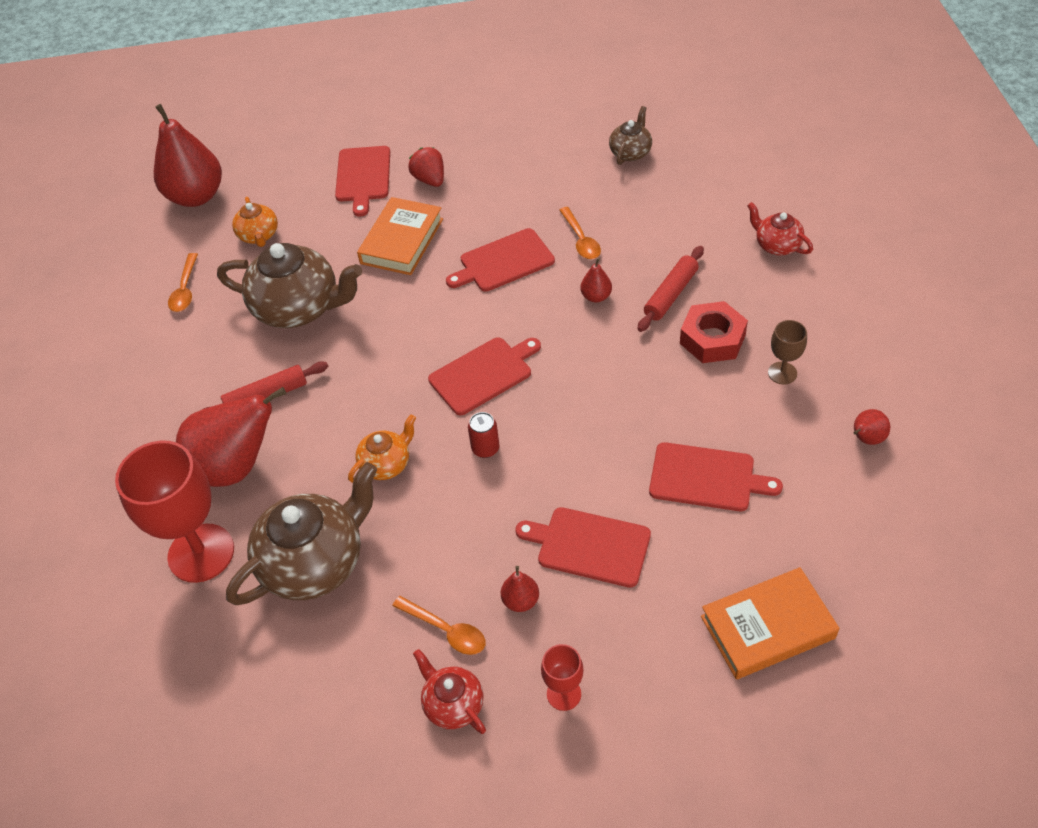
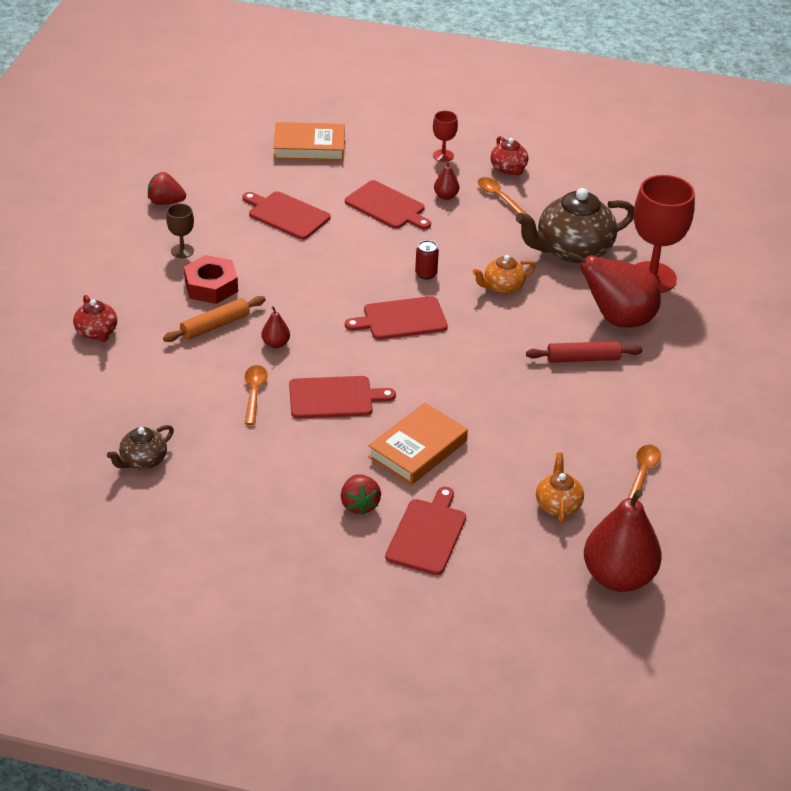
camera: 165 degrees left, 10 degrees down
brown teapot [217,243,362,328] -> none
red rolling pin [638,246,704,332] -> orange rolling pin [163,296,266,342]
red pear [854,409,890,445] -> red strawberry [148,172,186,205]

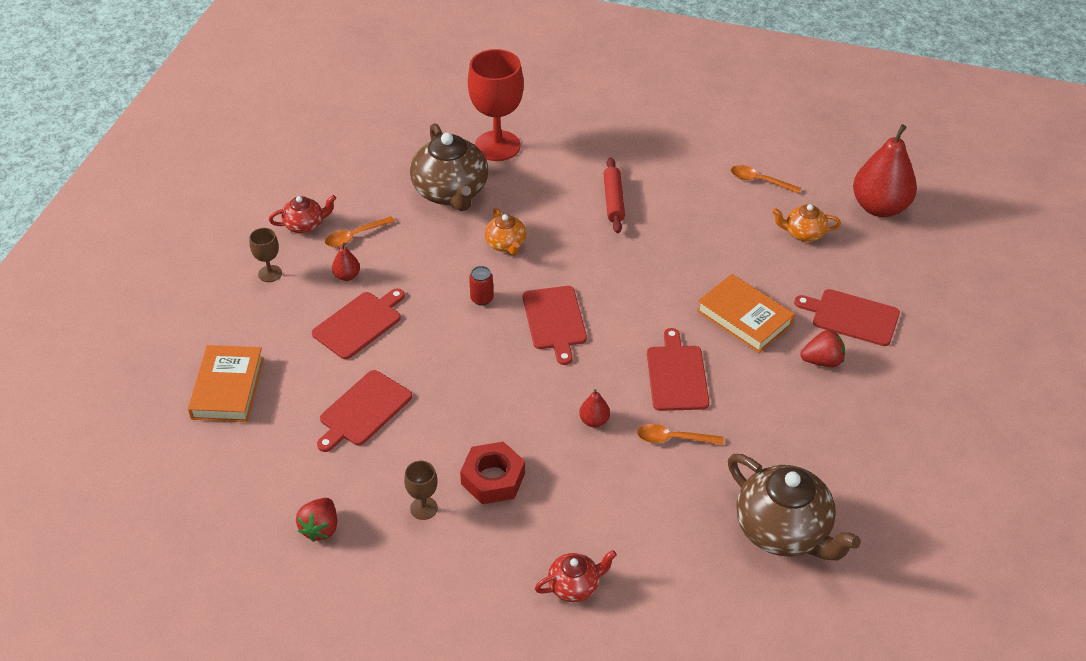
camera: 85 degrees left, 5 degrees up
brown teapot [107,425,174,470] -> brown teapot [728,454,861,561], size x1.95
orange rolling pin [163,296,266,342] -> none
red goblet [433,111,458,162] -> brown goblet [249,228,282,282]
red pear [568,252,661,328] -> none

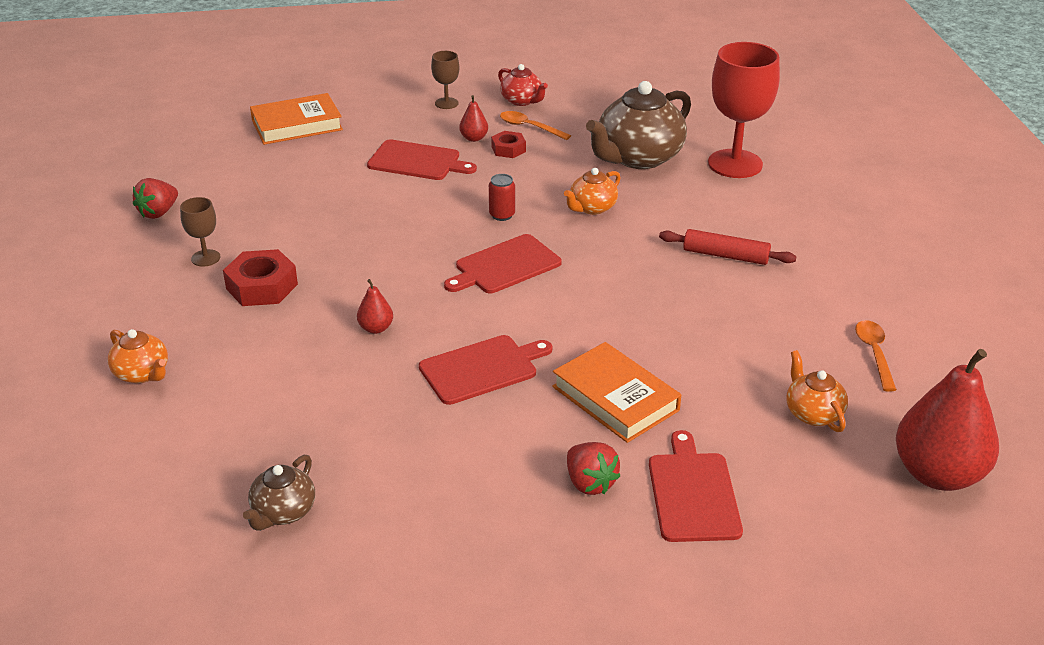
camera: 65 degrees right, 10 degrees down
red strawberry [296,498,337,542] -> red strawberry turned 45 degrees counterclockwise [133,178,178,219]
red cutting board [317,370,412,452] -> none
red teapot [535,550,617,602] -> orange teapot [108,329,168,383]
red rolling pin [604,158,625,233] -> red rolling pin turned 45 degrees clockwise [659,229,797,265]
orange spoon [637,424,724,445] -> none
orange book [697,274,795,353] -> orange book turned 60 degrees counterclockwise [552,342,681,443]
brown teapot [728,454,861,561] -> brown teapot [243,455,315,531], size x0.51
none -> red nut [491,131,526,158]

